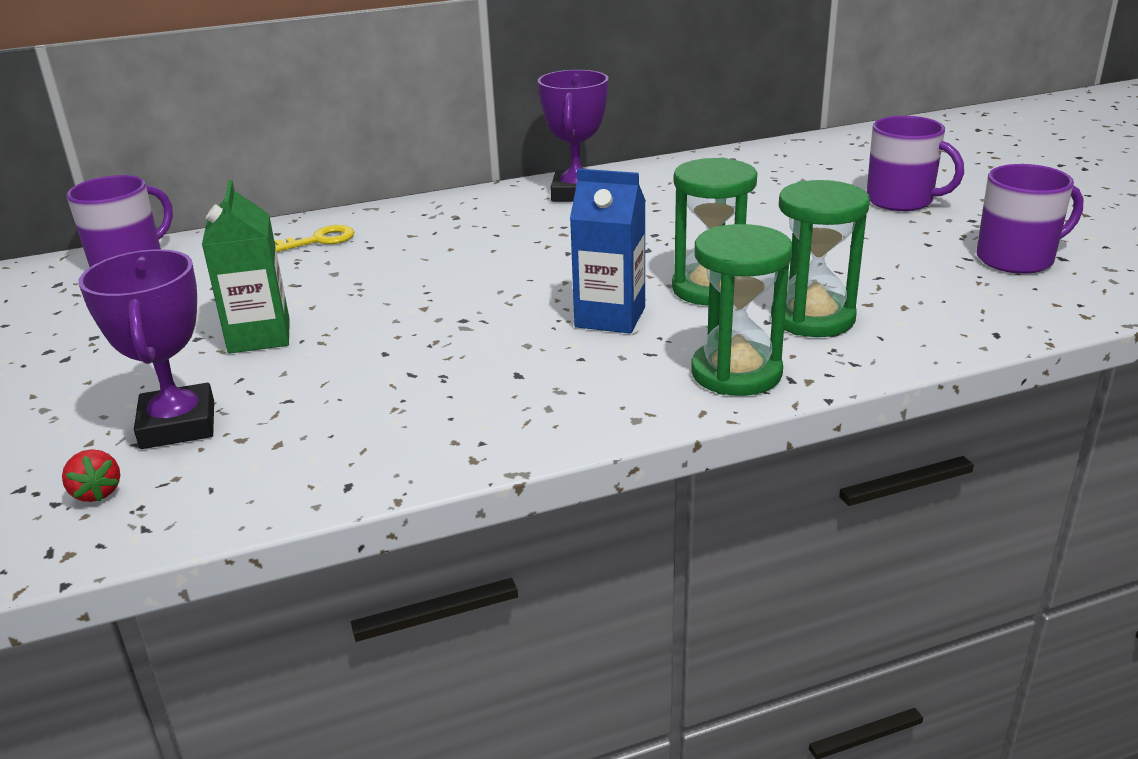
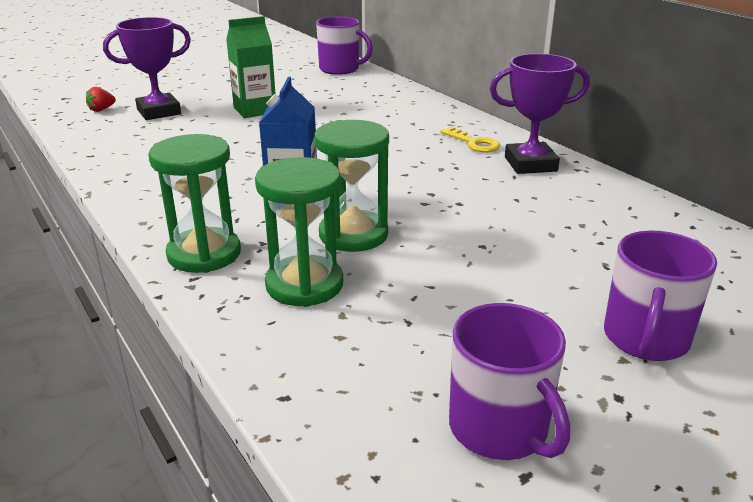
camera: 75 degrees right, 0 degrees up
yellow key [274,225,354,252] -> yellow key moved to [440,126,500,152]

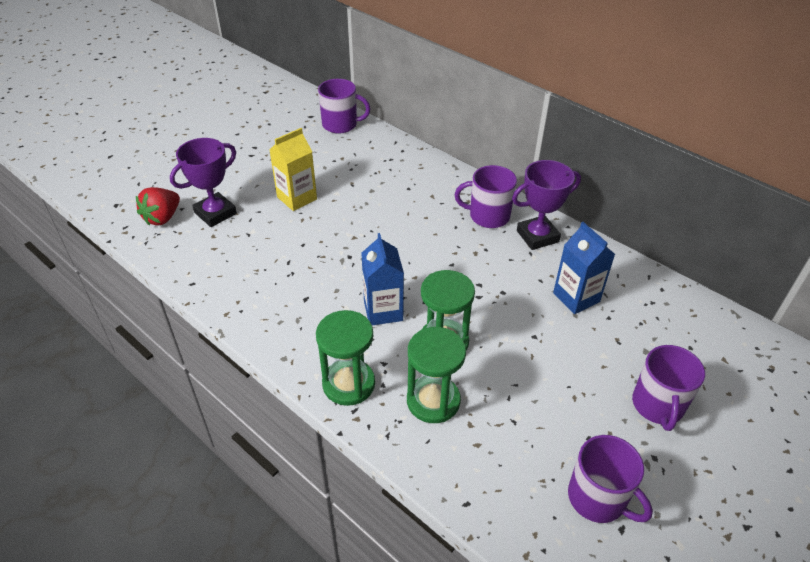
camera: 15 degrees left, 15 degrees up
red strawberry [86,87,116,112] -> red strawberry [136,187,180,225], size x1.79
green carton [226,16,275,118] -> yellow carton [269,128,317,211]
yellow key [440,126,500,152] -> purple mug [455,165,517,228]
none -> blue carton [553,222,615,314]

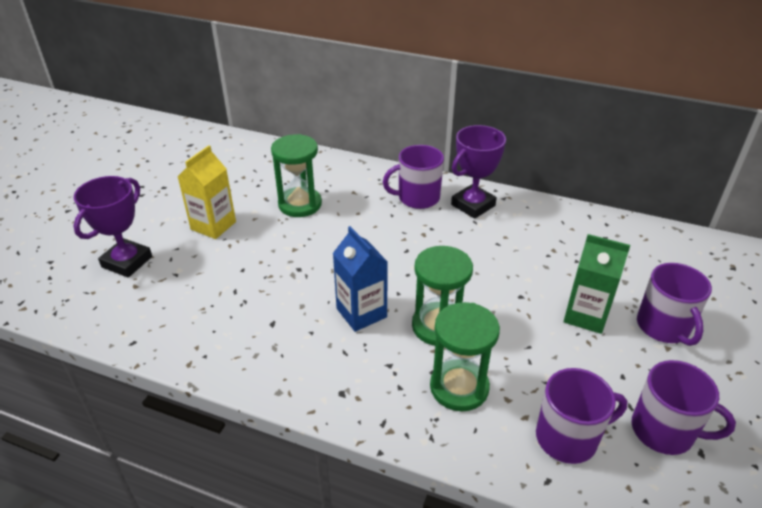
camera: 20 degrees left, 5 degrees down
red strawberry [136,187,180,225] -> none
green hourglass [316,310,375,406] -> green hourglass moved to [271,134,322,217]
purple mug [318,79,370,134] -> purple mug moved to [536,368,628,464]
blue carton [553,222,615,314] -> none
none -> green carton [564,234,630,334]

